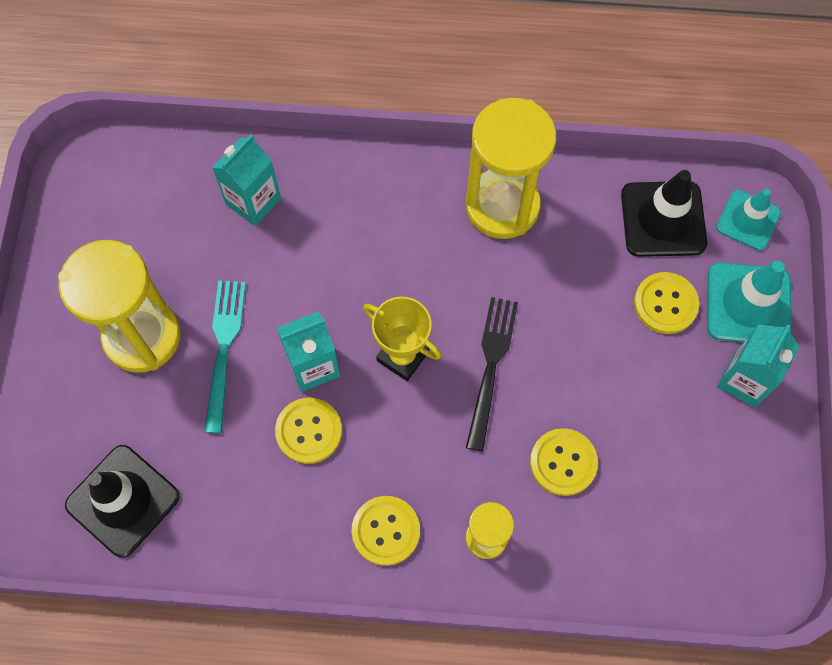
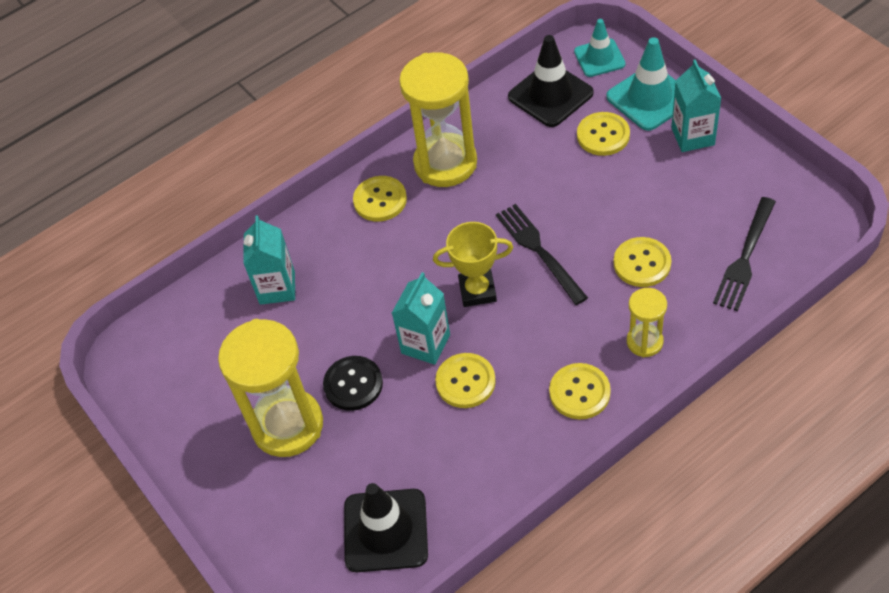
camera: 35 degrees left, 15 degrees down
turquoise fork [204,280,246,433] -> black button [323,356,383,411]
none -> yellow button [353,176,407,222]
none -> black fork [713,197,776,311]

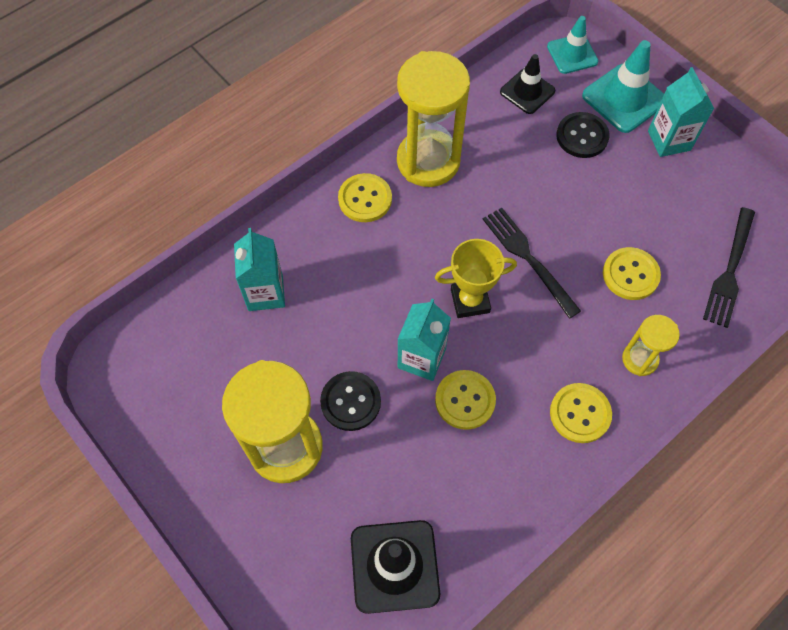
camera: 10 degrees left, 10 degrees up
black traffic cone [508,35,594,127] -> black traffic cone [500,54,555,114], size x0.66
yellow button [577,112,630,156] -> black button [556,112,609,158]

